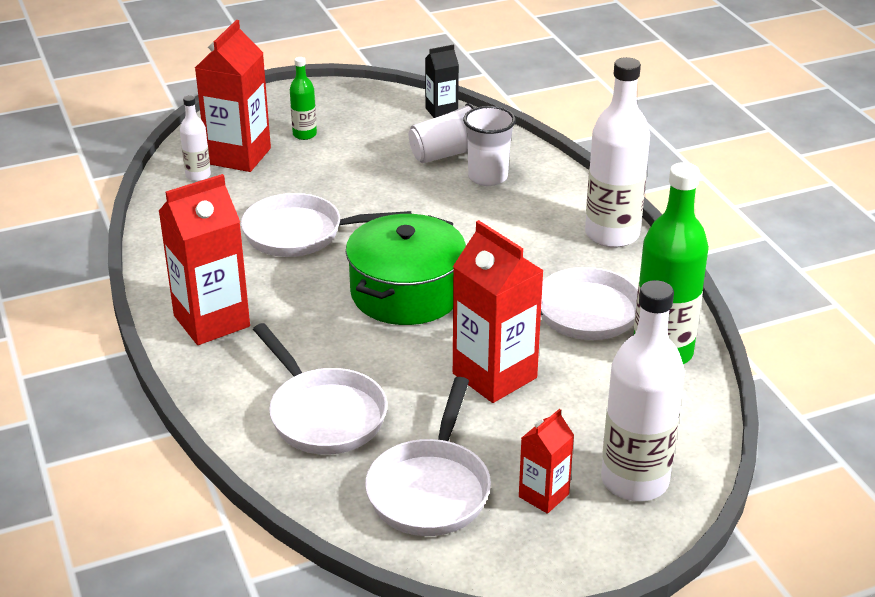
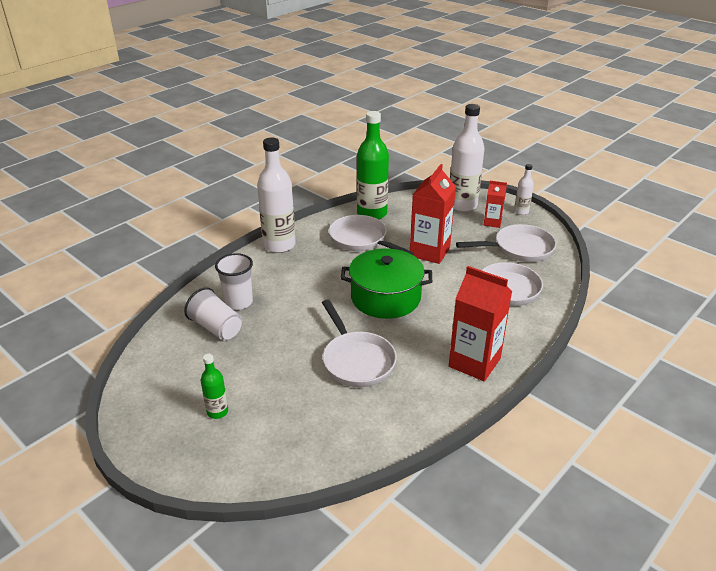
camera: 115 degrees left, 0 degrees up
white bottle [180,96,211,181] -> white bottle moved to [514,164,534,215]
red carton [195,20,271,172] -> none
black carton [425,45,459,118] -> none

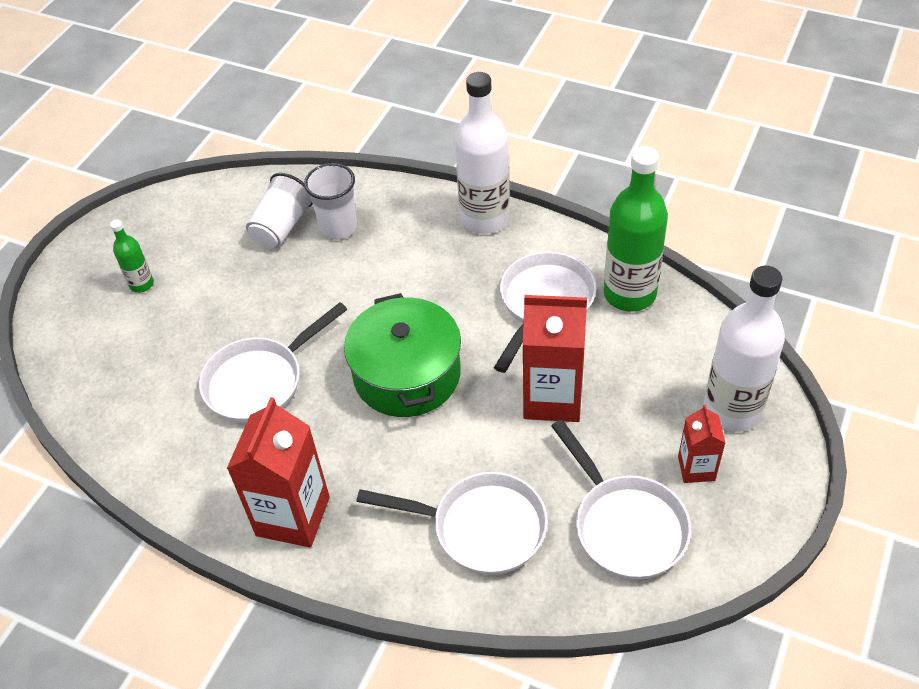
camera: 75 degrees right, 15 degrees up
white bottle [514,164,534,215] -> none

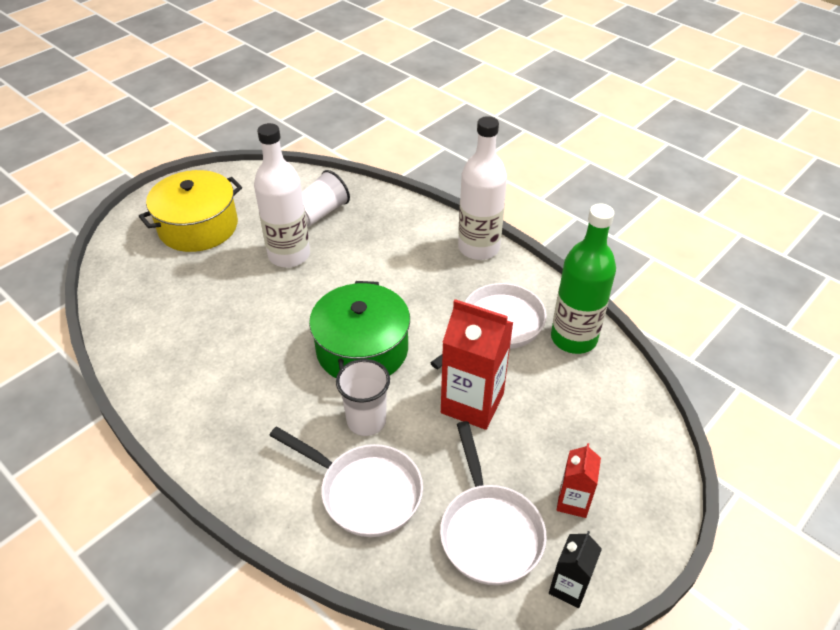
camera: 15 degrees right, 5 degrees down
green bottle [110,219,154,293] -> yellow pot [139,170,242,252]
white pan [199,302,348,423] -> none
red carton [227,397,330,547] -> none
white cup [304,163,357,240] -> white cup moved to [336,359,390,436]
white bottle [704,266,785,432] -> white bottle moved to [254,123,310,268]
none -> black carton [549,531,602,608]

